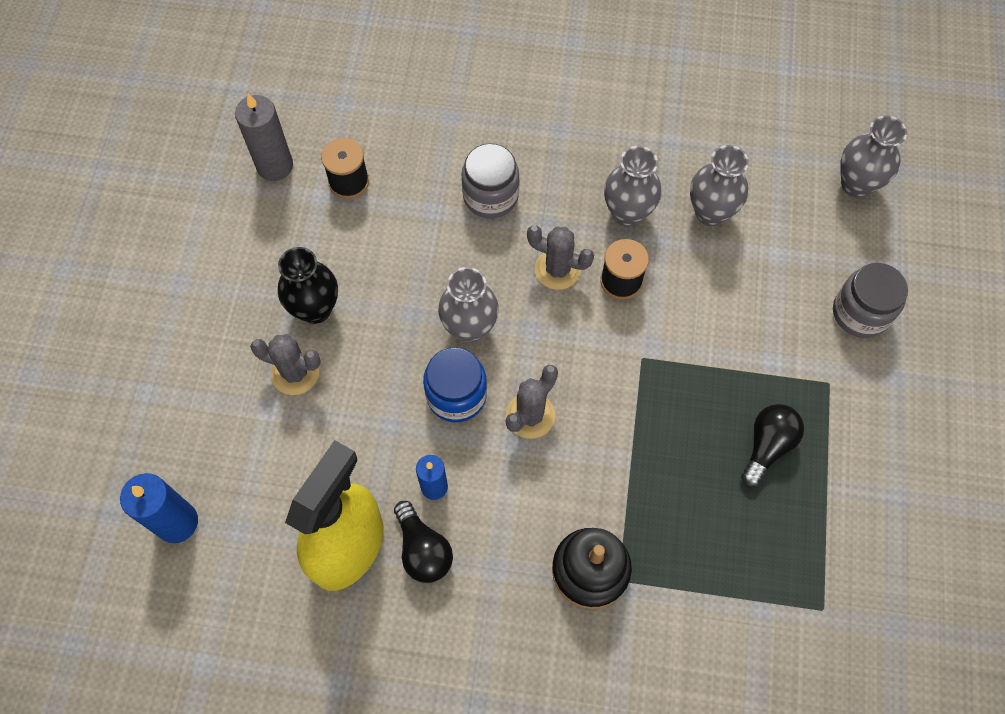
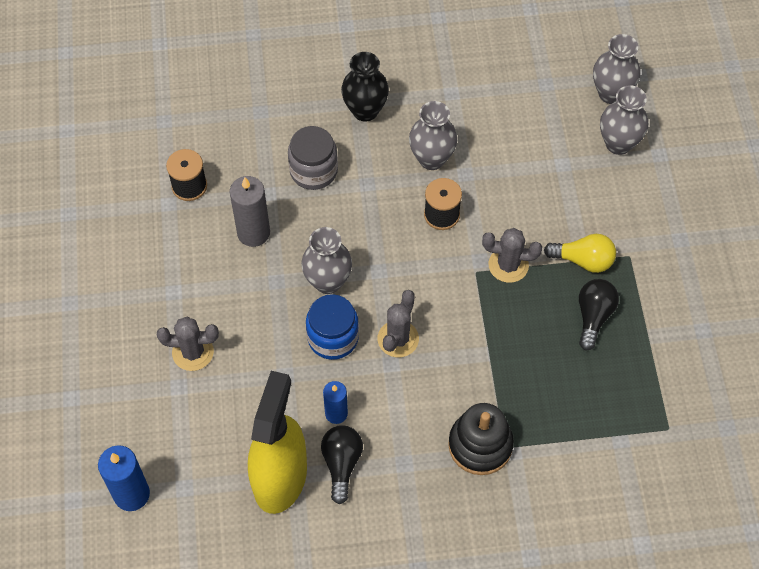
camera: 15 degrees left, 5 degrees down
grey candle [235,93,293,181] -> grey candle moved to [230,176,270,247]
black vase [278,247,338,324] -> black vase moved to [341,52,389,122]
black light bulb [394,501,453,583] -> black light bulb turned 135 degrees counterclockwise [321,426,363,504]
grey cactus [527,225,594,290] -> grey cactus moved to [482,228,542,283]
grey vase [690,145,749,226] -> grey vase moved to [600,85,648,155]
grey jar [833,263,908,338] -> none
none -> yellow light bulb [544,234,616,273]

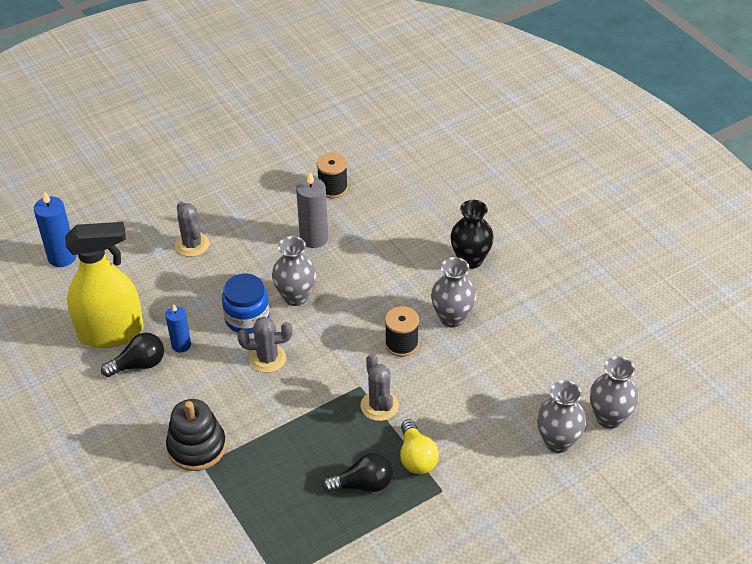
camera: 65 degrees right, 15 degrees down
grey jar [288,126,338,190] -> none

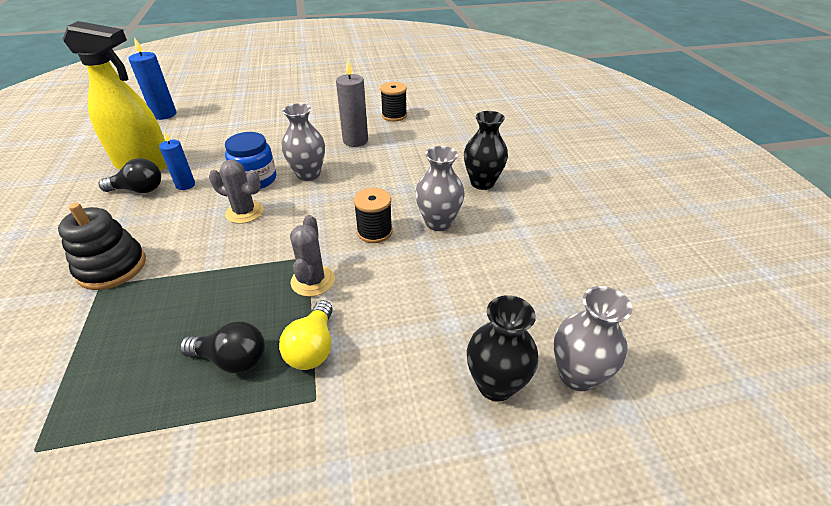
camera: 20 degrees right, 5 degrees down
grey cactus [175,201,210,257] -> none
grey vase [537,380,586,453] -> black vase [467,295,538,402]

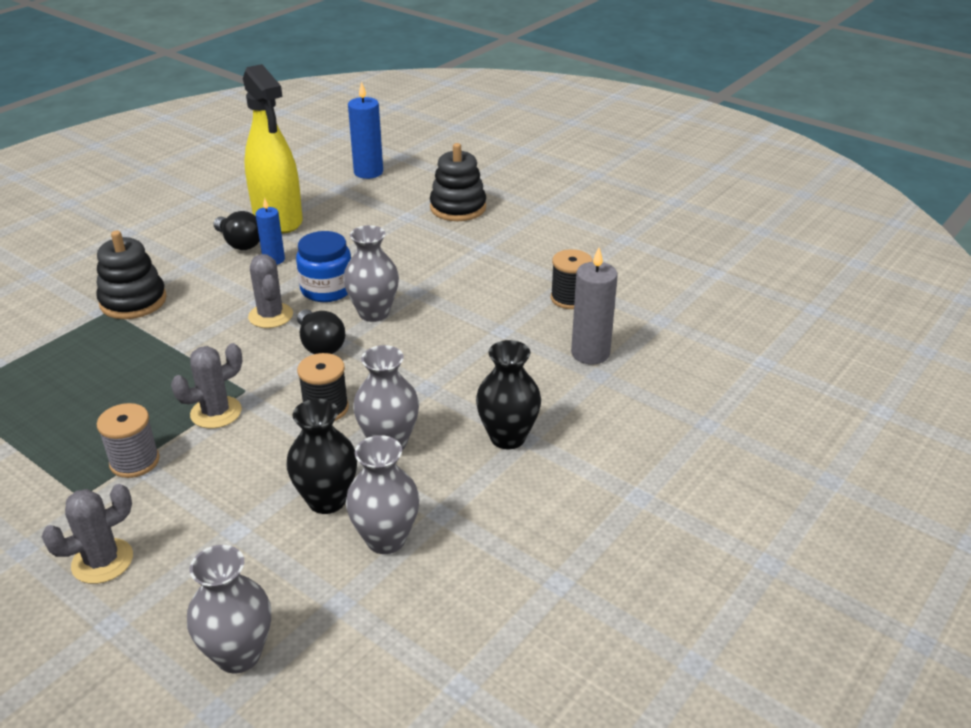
camera: 50 degrees right, 5 degrees down
black light bulb [179,321,265,373] -> black light bulb moved to [297,309,345,354]
yellow light bulb [279,300,333,370] -> grey spool [97,403,160,478]
grey candle [336,60,368,147] -> grey candle moved to [571,248,618,365]
black vase [467,295,538,402] -> black vase moved to [286,399,357,514]
none -> grey cactus [41,484,133,584]
none -> grey vase [346,435,420,554]
none -> black stacking toy [430,143,486,221]

